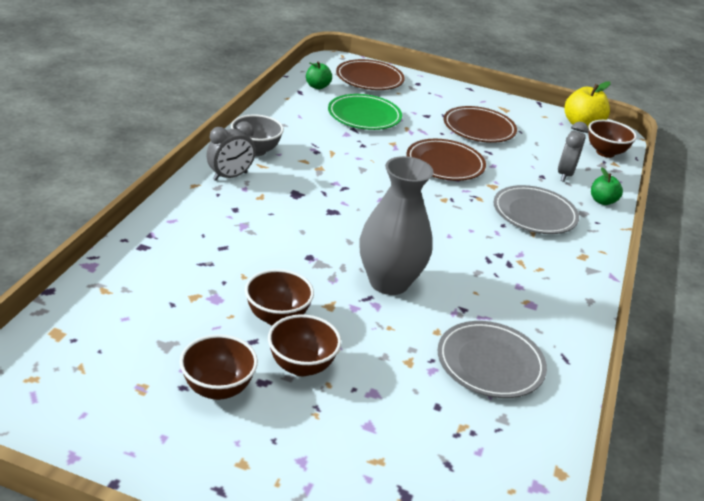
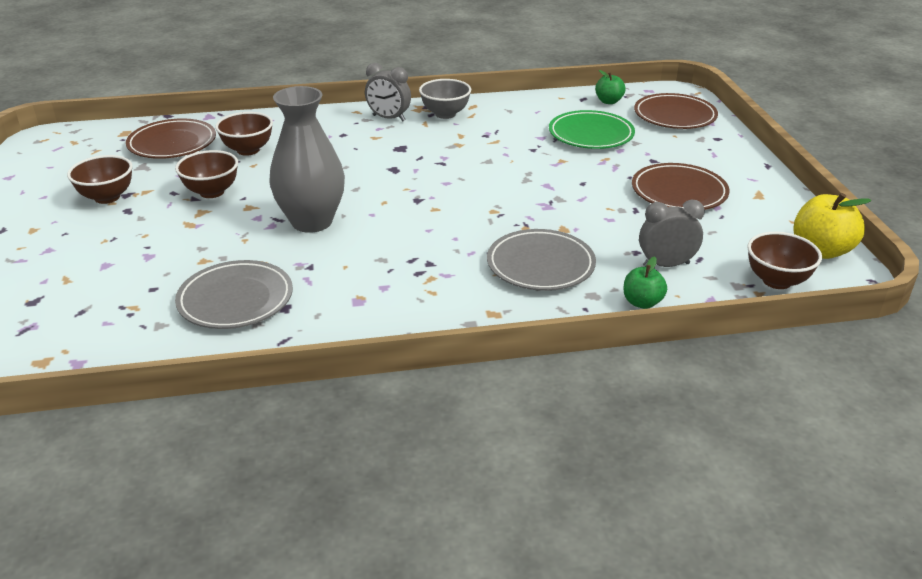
camera: 65 degrees right, 0 degrees up
brown bowl [268,314,341,376] -> brown bowl moved to [215,112,273,156]
brown plate [406,139,486,181] -> brown plate moved to [126,118,216,159]

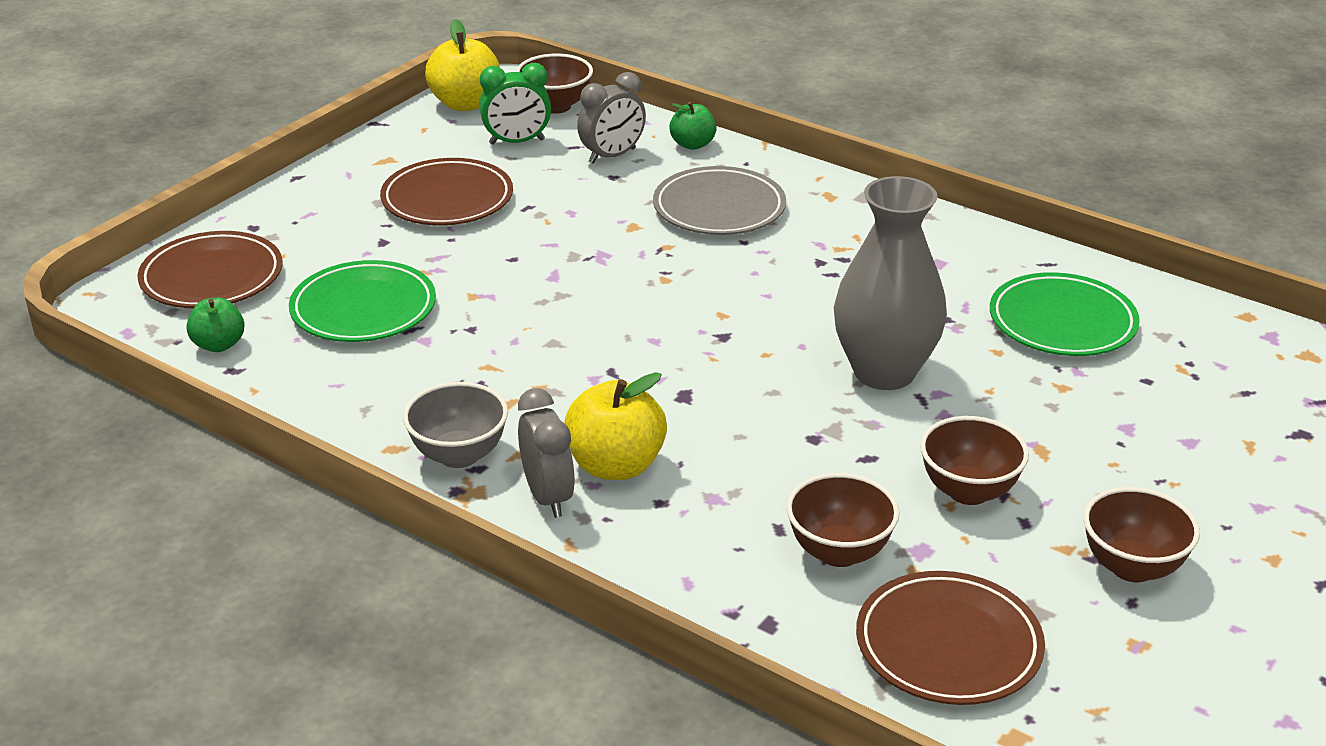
camera: 135 degrees left, 0 degrees up
grey plate [175,260,293,329] -> green plate [990,272,1140,356]
grey clock [639,200,705,267] -> grey clock turned 75 degrees counterclockwise [577,72,646,164]
none -> green clock [479,63,551,145]
none -> yellow apple [564,372,667,480]

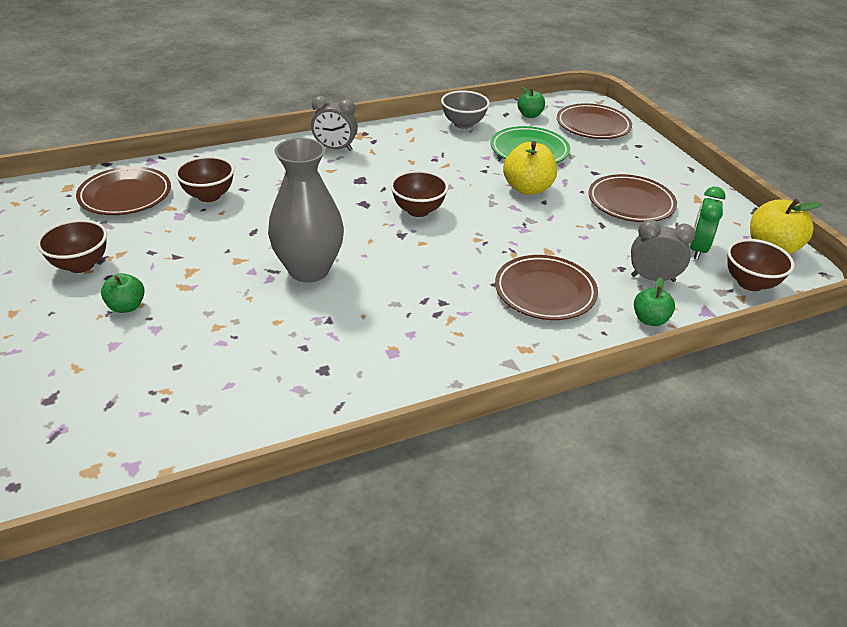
camera: 120 degrees right, 5 degrees up
grey bowl [403,382,508,468] -> grey bowl moved to [441,91,490,129]
yellow apple [564,372,667,480] -> yellow apple moved to [503,141,557,195]
grey clock [577,72,646,164] -> grey clock turned 105 degrees clockwise [631,220,695,282]
grey plate [653,166,786,235] -> brown plate [495,255,598,320]
brown bowl [920,416,1029,505] -> brown bowl moved to [390,170,448,217]
green plate [990,272,1140,356] -> none
none -> green apple [101,273,145,313]

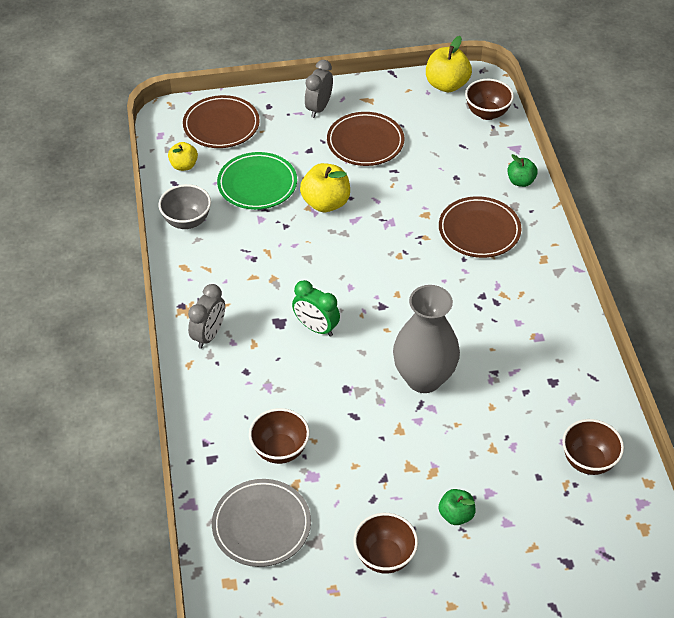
camera: 75 degrees left, 10 degrees up
brown plate [76,166,171,215] -> grey plate [212,479,311,567]
brown bowl [390,170,448,217] -> brown bowl moved to [562,419,624,475]
green apple [517,86,545,118] -> yellow apple [168,142,198,171]
grey clock [631,220,695,282] -> grey clock moved to [305,60,333,118]
green clock [690,187,726,260] -> green clock moved to [292,280,340,337]

